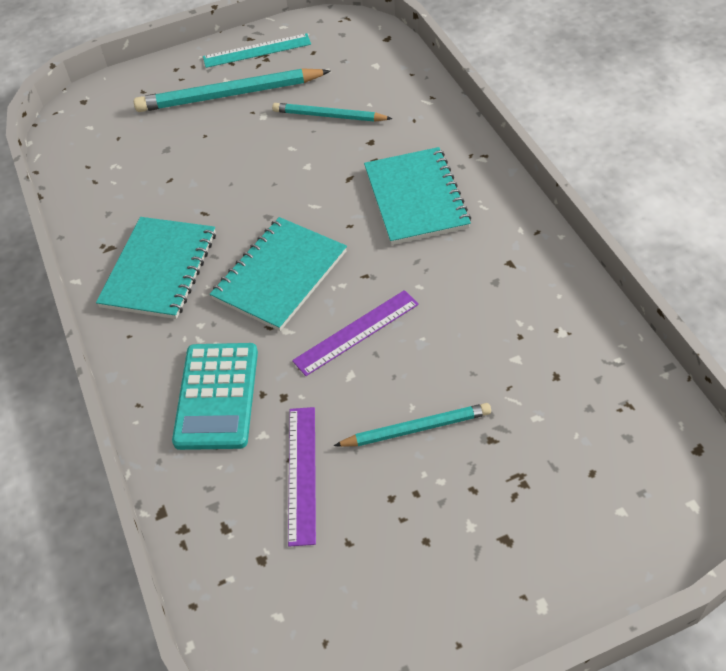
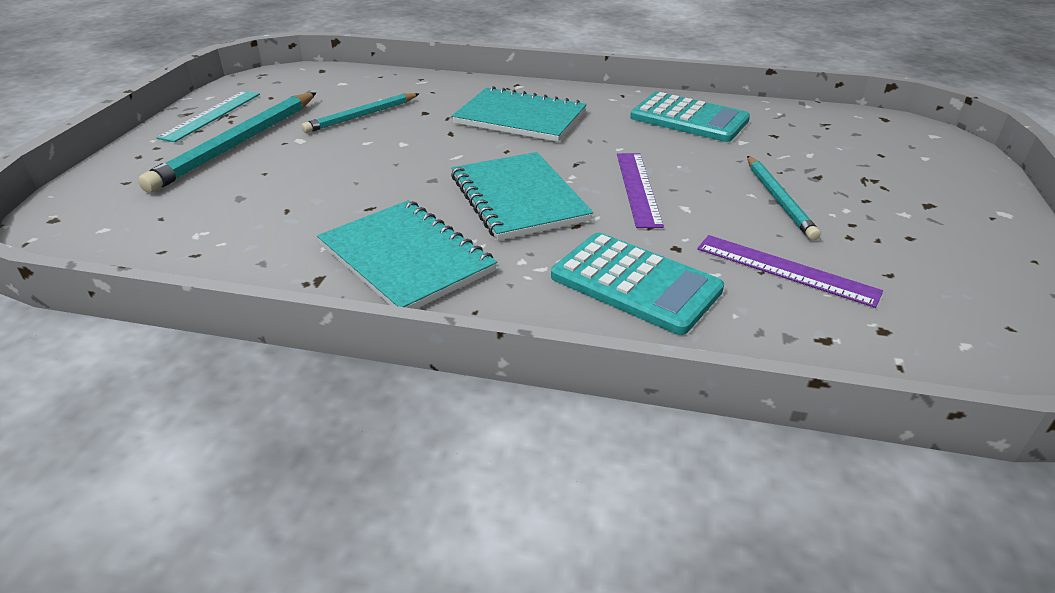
camera: 60 degrees left, 15 degrees down
turquoise pencil [334,403,491,447] -> turquoise pencil turned 150 degrees clockwise [747,156,821,241]
none -> turquoise calculator [630,92,750,142]

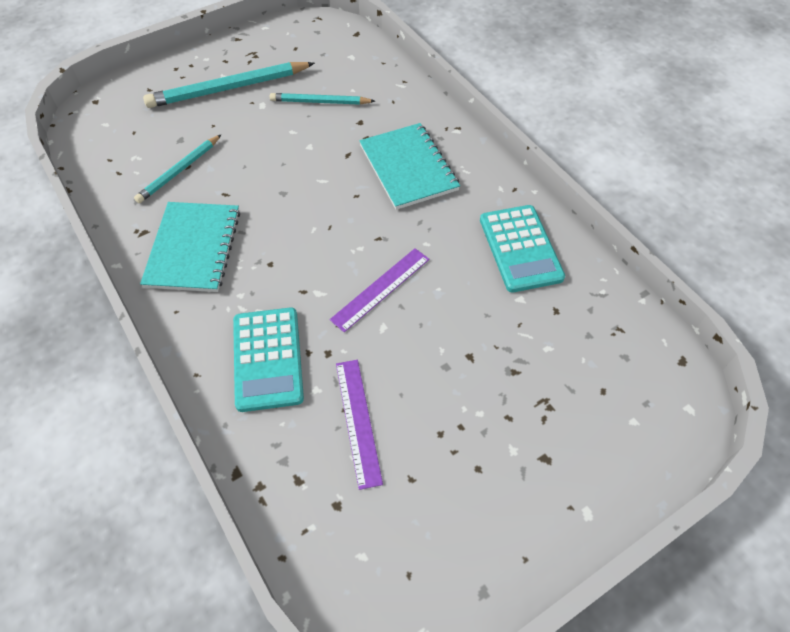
camera: 45 degrees right, 20 degrees up
turquoise ruler [157,91,260,142] -> none
turquoise notebook [451,152,593,241] -> none
turquoise pencil [747,156,821,241] -> turquoise pencil moved to [134,134,222,203]

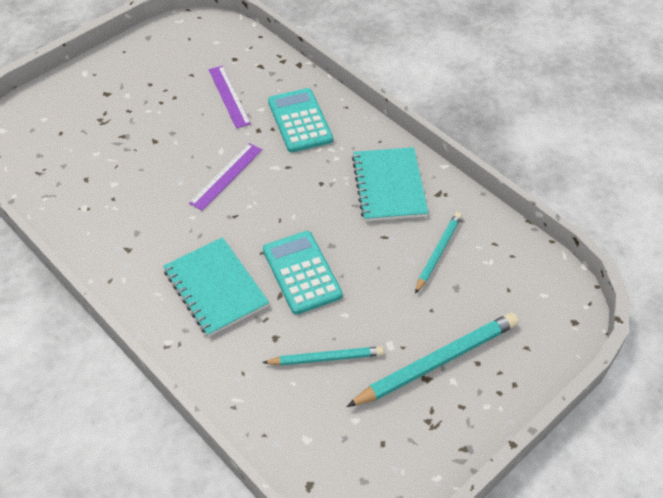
camera: 170 degrees right, 5 degrees down
turquoise calculator [480,205,565,293] -> turquoise calculator moved to [263,231,343,315]

